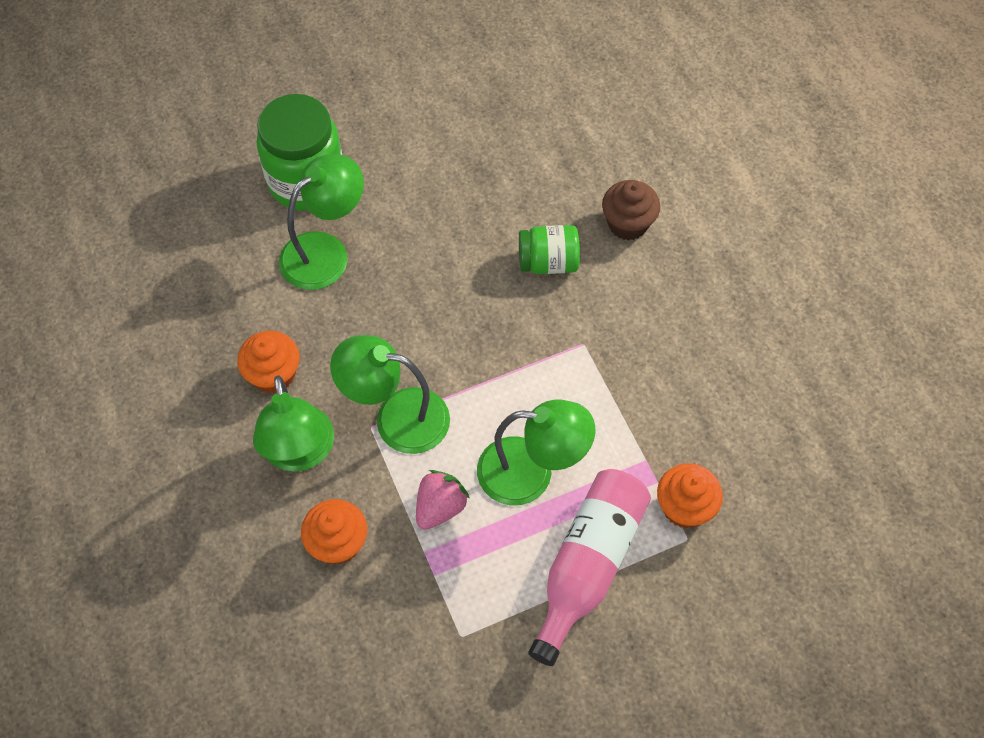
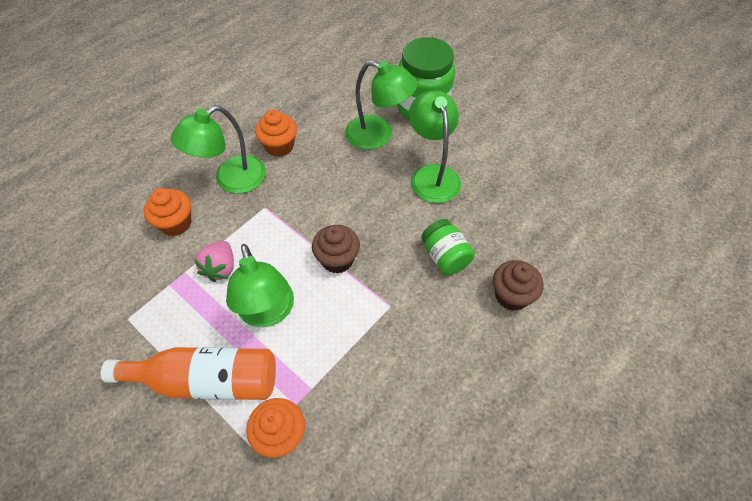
camera: 65 degrees right, 5 degrees down
green lamp [330,335,450,454] -> green lamp moved to [409,91,461,203]
pink strawberry [416,470,470,530] -> pink strawberry turned 90 degrees clockwise [194,241,234,282]
pink bottle [528,469,651,666] -> orange bottle [101,347,276,400]
none -> brown cupcake [312,225,360,274]

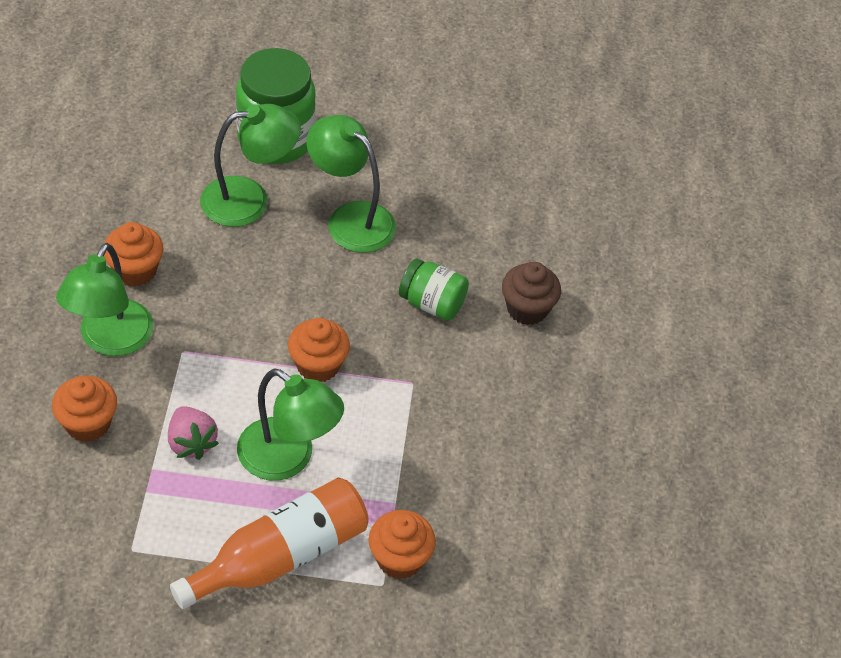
camera: 40 degrees left, 5 degrees down
brown cupcake [312,225,360,274] -> orange cupcake [288,318,350,382]

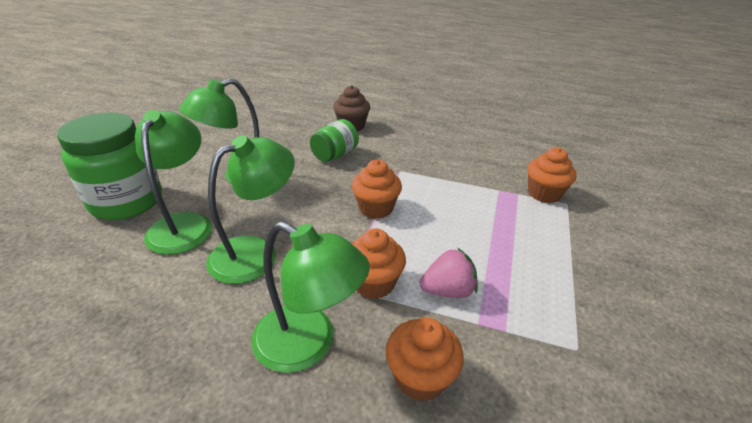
camera: 75 degrees left, 15 degrees down
orange cupcake [104,222,164,286] -> orange cupcake moved to [351,228,406,299]
orange bottle [170,478,369,609] -> none
green lamp [237,368,344,481] -> green lamp moved to [206,135,295,284]

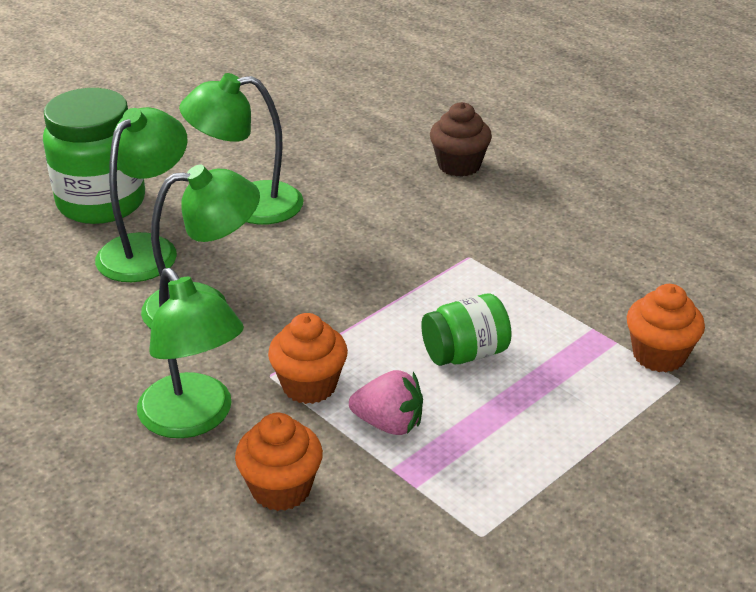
camera: 30 degrees right, 0 degrees up
green jar [310,119,359,162] -> green jar moved to [421,294,512,366]
orange cupcake [352,160,402,219] -> none

